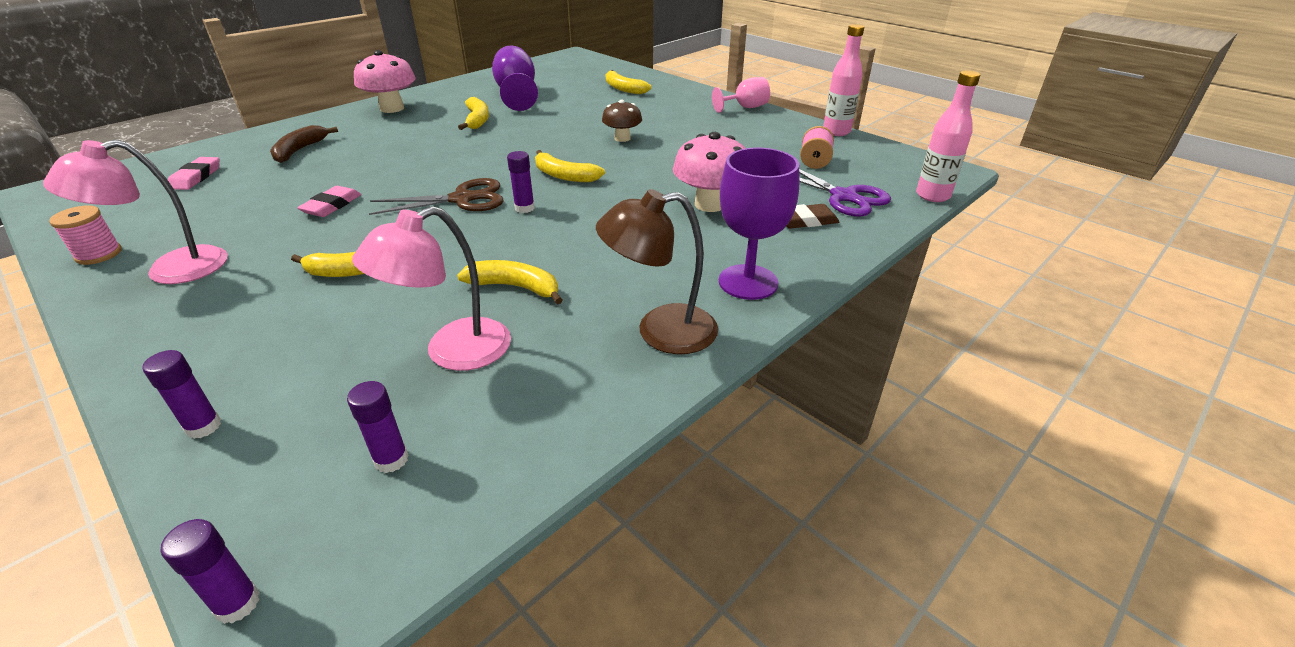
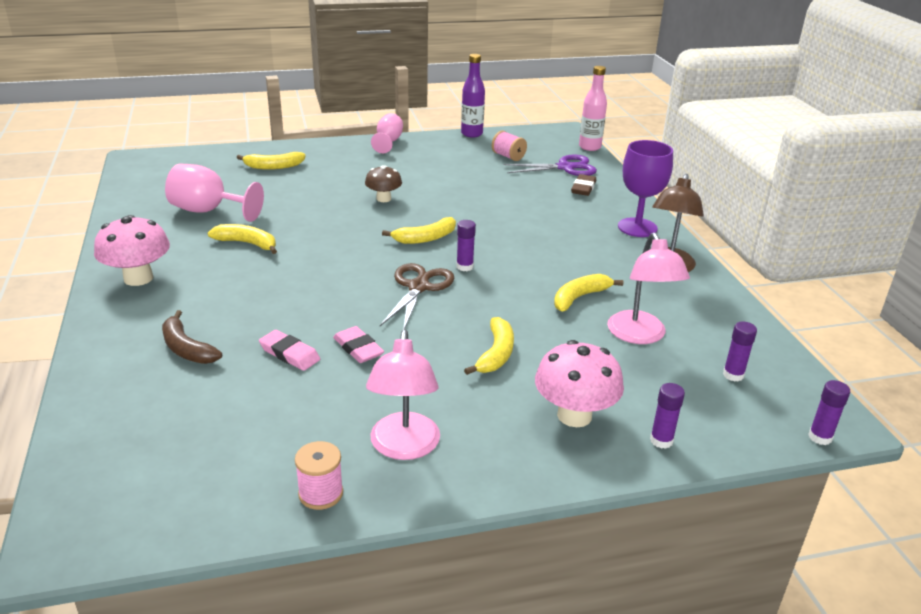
camera: 60 degrees left, 5 degrees down
pink eraser [168,157,219,190] -> pink eraser moved to [259,330,320,371]
purple goblet [492,45,538,111] -> pink goblet [165,163,264,222]
pink mushroom [673,132,745,212] -> pink mushroom moved to [535,340,624,427]
pink bottle [823,24,864,136] -> purple bottle [461,54,485,138]

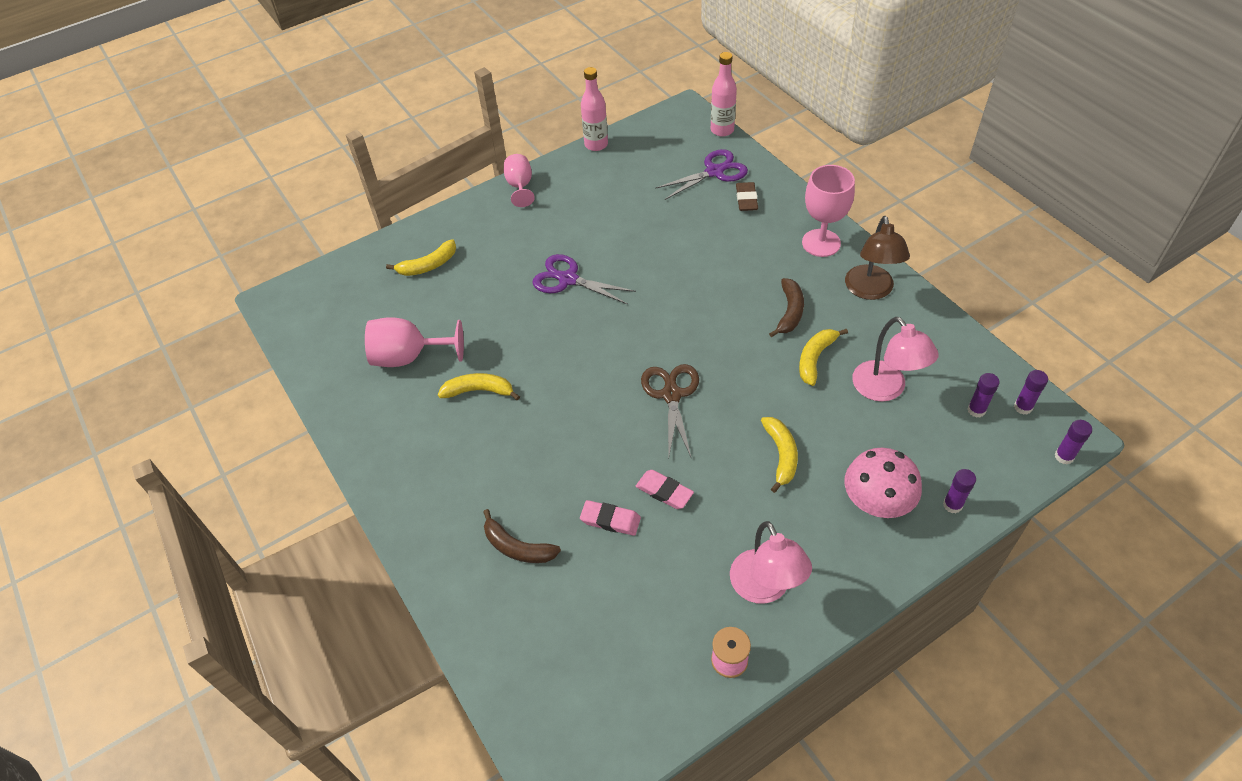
camera: 15 degrees left, 20 degrees up
pink mushroom [94,215,170,286] -> none
brown mushroom [365,165,402,202] -> purple scissors [532,254,636,305]
yellow banana [382,217,456,244] -> none
purple glue stick [456,220,476,271] -> purple glue stick moved to [1014,370,1048,415]
purple bottle [461,54,485,138] -> pink bottle [581,67,608,151]
pink spool [492,131,527,161] -> none
purple goblet [618,140,673,237] -> pink goblet [802,165,855,257]
none -> brown banana [769,278,804,337]

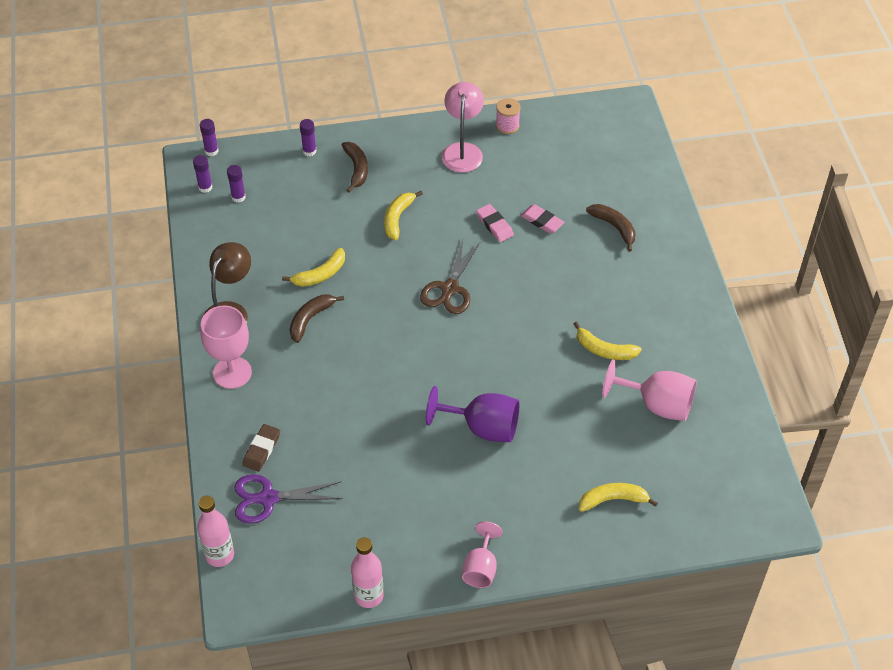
camera: 160 degrees left, 0 degrees up
purple scissors [532,254,636,305] -> purple goblet [426,386,520,442]
pink mushroom [844,448,922,518] -> brown banana [342,142,368,193]
pink lamp [852,317,939,402] -> none

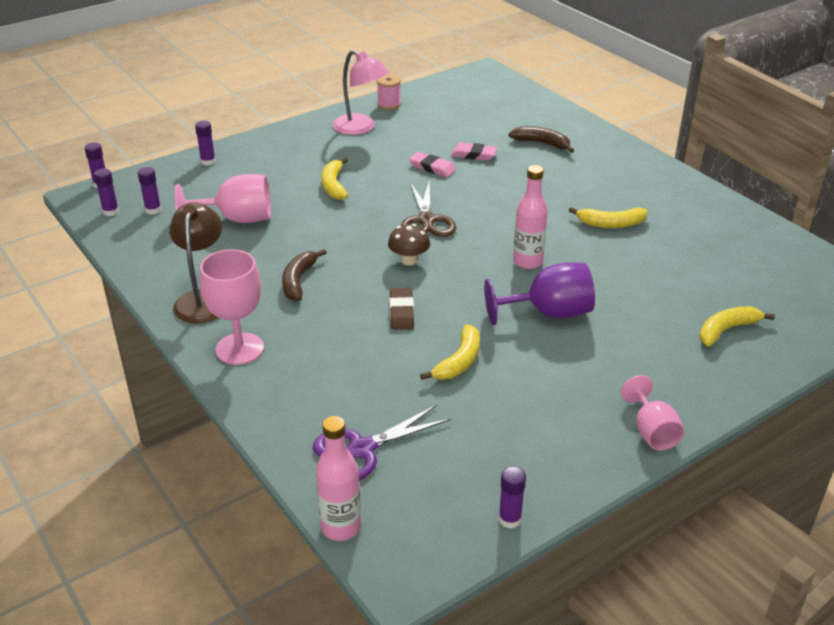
camera: 25 degrees left, 15 degrees down
brown eraser [242,424,280,472] -> brown eraser moved to [389,288,414,330]
yellow banana [282,248,345,287] -> yellow banana moved to [420,324,480,380]
brown banana [342,142,368,193] -> none
pink bottle [351,537,384,608] -> pink bottle moved to [513,165,548,269]
pink lamp [442,82,484,173] -> pink lamp turned 150 degrees clockwise [333,50,389,135]
pink goblet [602,359,697,421] -> pink goblet moved to [174,174,271,223]
none -> brown mushroom [388,224,430,266]
none -> purple glue stick [498,466,526,529]

